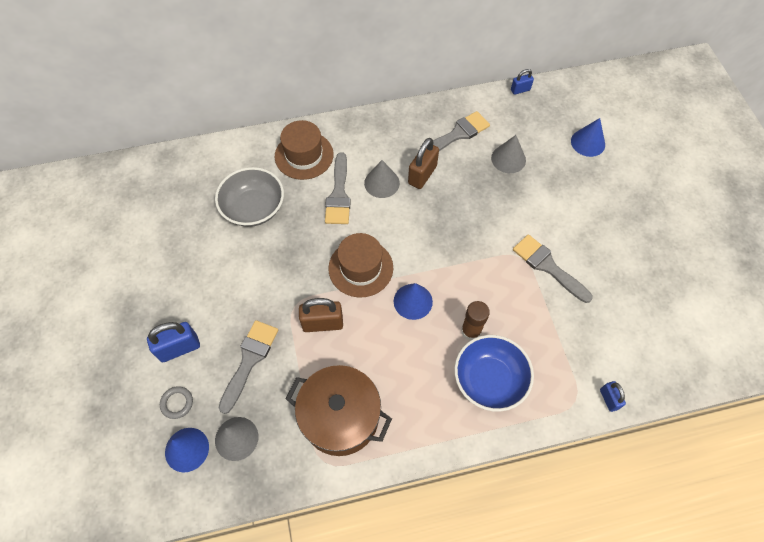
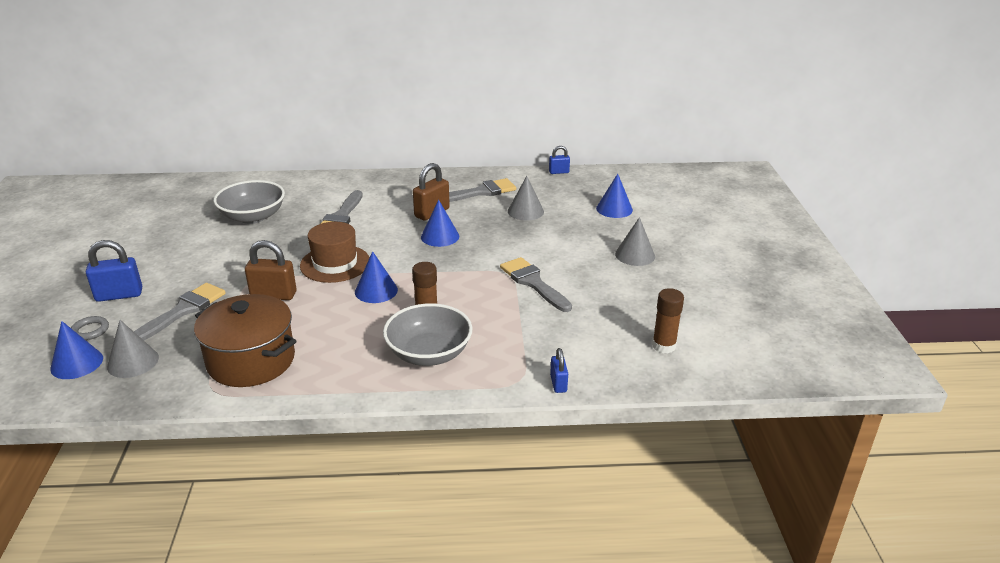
camera: 10 degrees right, 30 degrees down
brown hat [275,120,334,180] -> none
grey cone [364,160,400,198] -> grey cone moved to [615,217,655,266]
blue bowl [454,335,534,412] -> grey bowl [383,303,472,366]
none -> blue cone [421,200,459,247]
none -> brown glue stick [652,288,684,353]

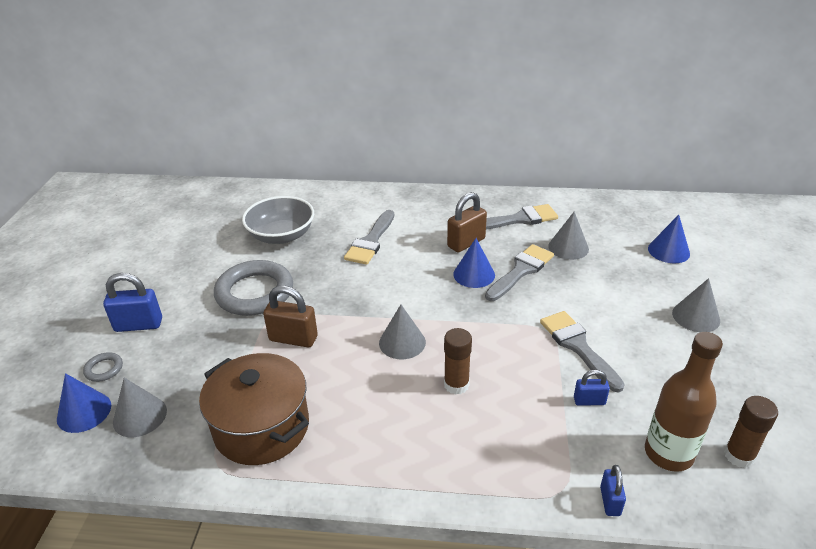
camera: 10 degrees right, 5 degrees up
grey brush [134,283,226,340] -> grey brush moved to [485,244,554,301]
brown hat [300,222,369,283] -> none
blue cone [355,251,398,303] -> grey cone [379,304,426,359]
grey bowl [383,303,472,366] -> none
blue padlock [549,146,570,174] -> blue padlock moved to [574,370,610,406]
none -> grey ring [214,260,293,316]
none -> brown bottle [645,332,723,472]

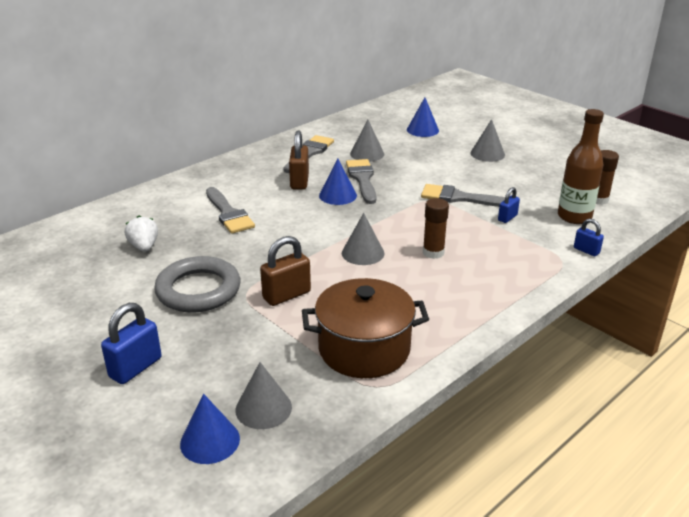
camera: 50 degrees left, 5 degrees down
grey ring [83,352,123,382] -> none
grey bowl [242,196,314,244] -> white strawberry [125,215,158,252]

